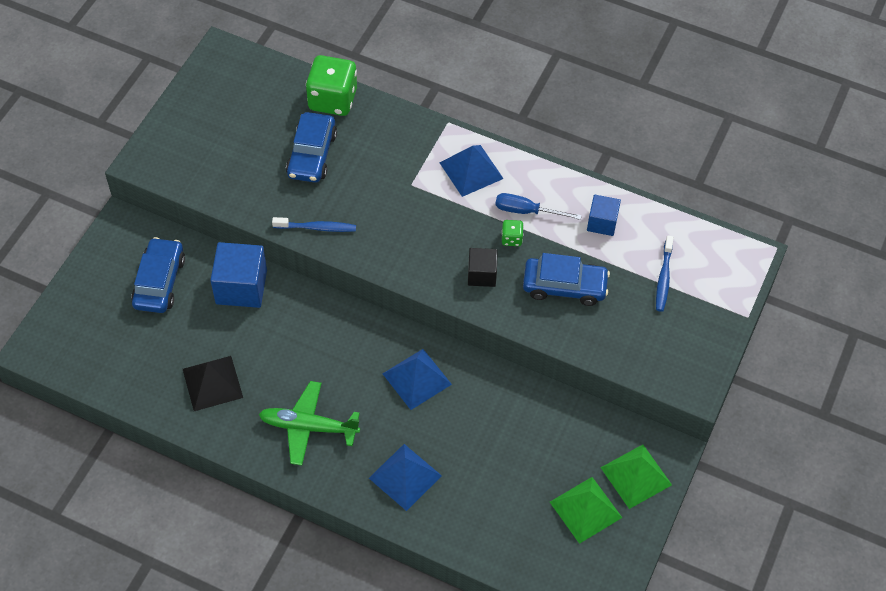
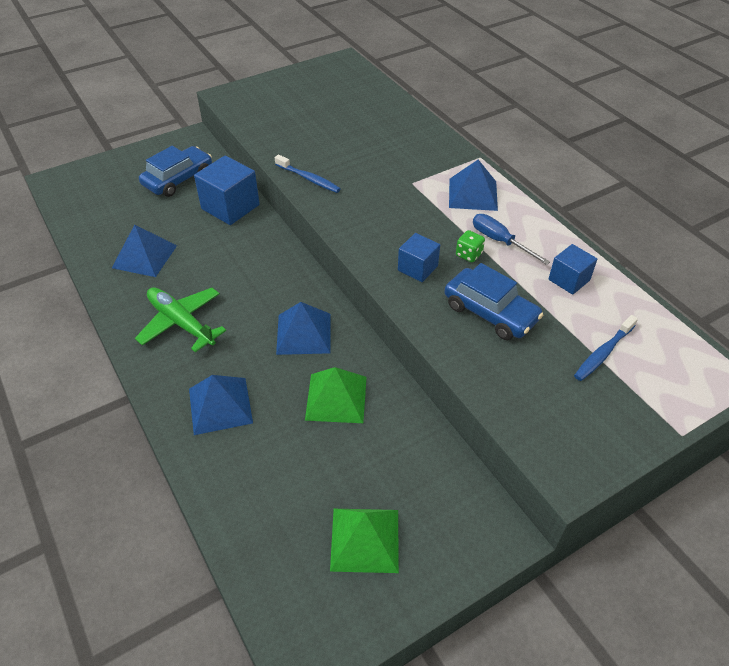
camera: 35 degrees right, 10 degrees down
black pyramid [183,356,243,411] -> blue pyramid [112,225,177,277]
blue car [286,112,337,183] -> none
green dice [306,55,357,116] -> none
black cube [468,248,498,287] -> blue cube [398,233,440,282]
green pyramid [600,445,672,509] -> green pyramid moved to [305,367,367,423]

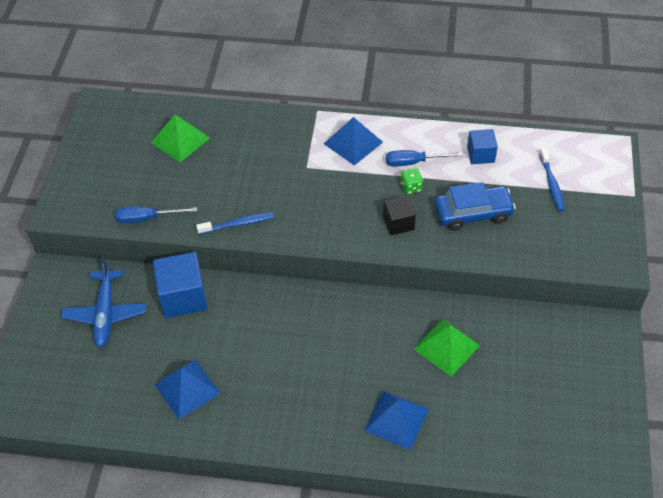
camera: 50 degrees left, 5 degrees up
green plane [135,287,226,352] -> none
blue car [139,146,212,197] -> blue plane [61,259,146,348]
blue pyramid [276,302,330,355] -> none
green pyramid [330,509,399,573] -> green pyramid moved to [151,115,210,162]
blue cube [398,233,440,282] -> black cube [383,196,416,235]
none -> blue screwdriver [115,206,197,223]

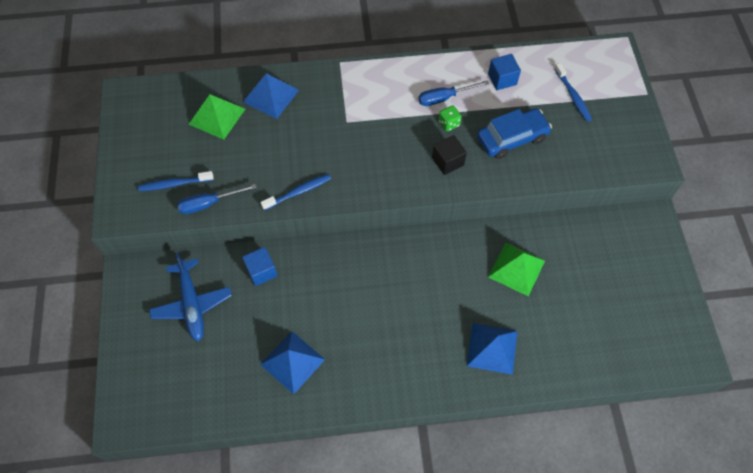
camera: 15 degrees left, 10 degrees up
blue cube [153,252,207,318] -> blue cube [242,247,278,286], size x0.60
blue pyramid [324,117,383,166] -> blue pyramid moved to [243,73,299,119]
none -> blue toothbrush [138,171,214,191]

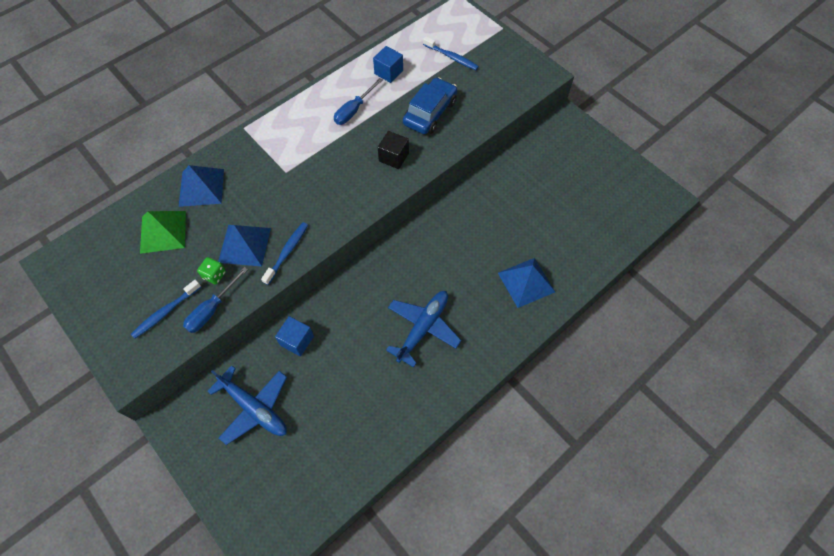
camera: 35 degrees left, 0 degrees up
blue pyramid [260,331,325,394] -> blue pyramid moved to [218,225,271,266]
green dice [439,105,462,131] -> green dice moved to [197,257,226,285]
green pyramid [488,242,545,296] -> none
none -> blue plane [386,291,461,368]

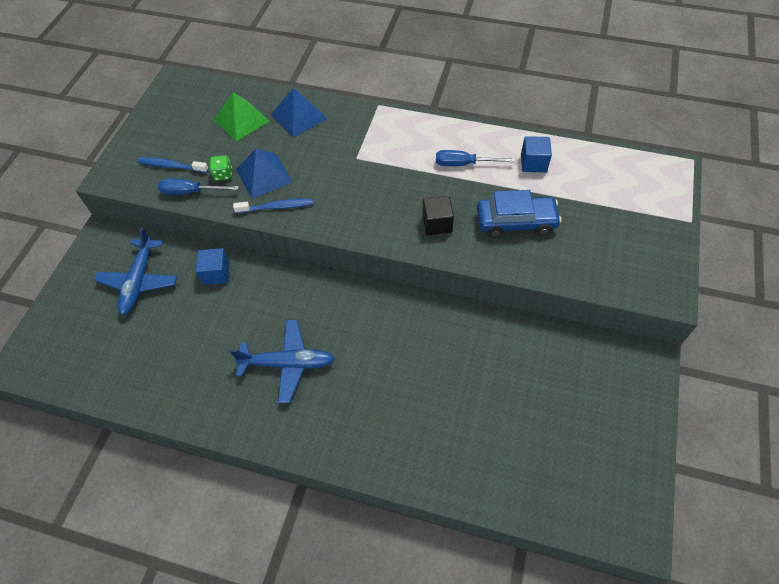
camera: 60 degrees right, 5 degrees down
blue toothbrush [423,36,479,70] -> none
blue pyramid [498,258,555,308] -> none

